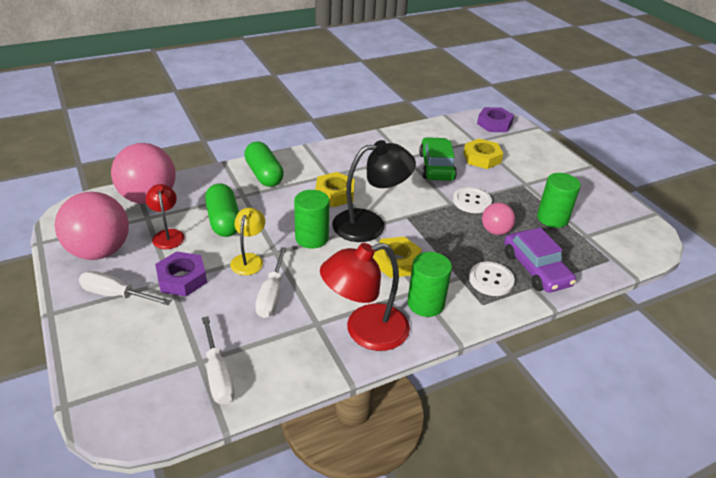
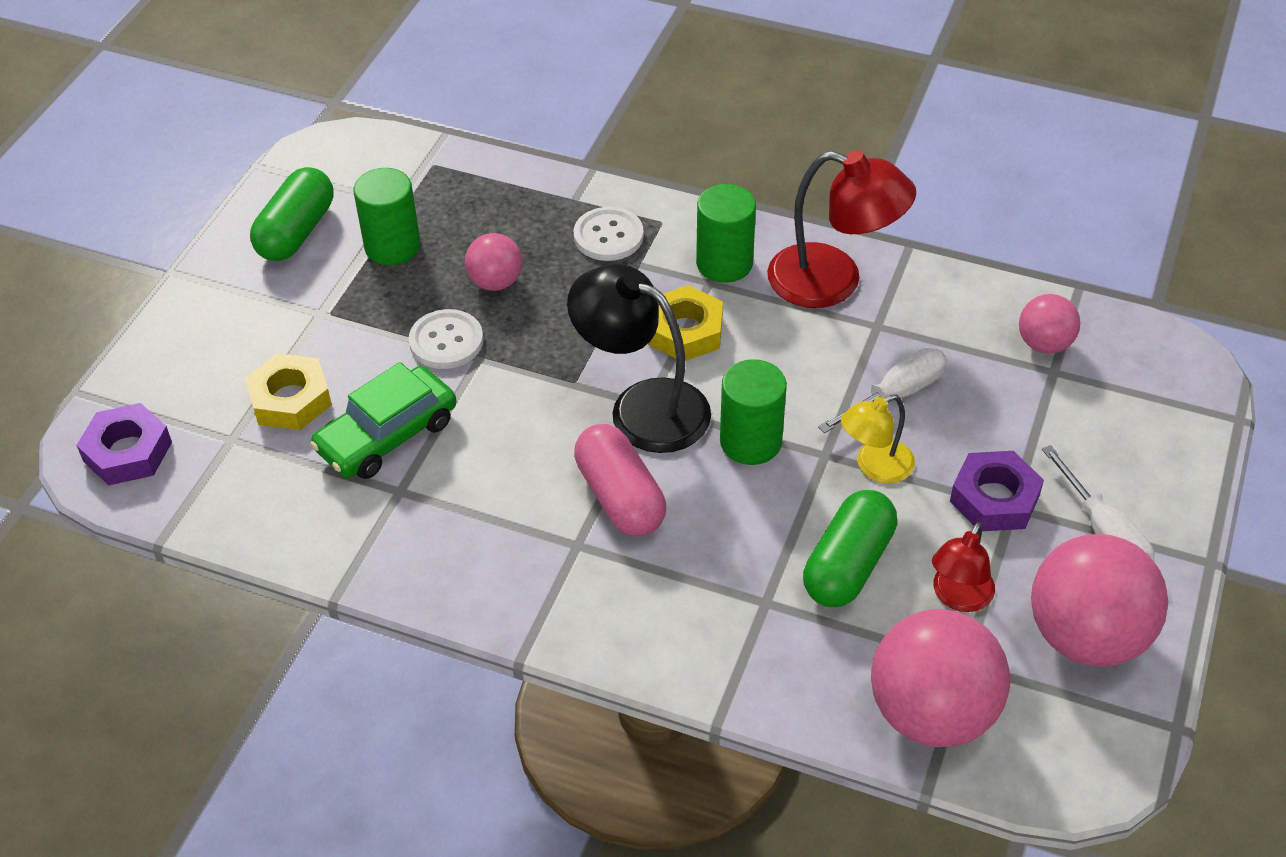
camera: 130 degrees left, 10 degrees up
white screwdriver [202,316,235,404] -> pink ball [1019,294,1080,354]
green capsule [244,142,284,187] -> green capsule moved to [250,167,333,261]
yellow nut [315,172,355,207] -> pink capsule [574,424,666,536]
purple car [504,227,576,293] -> none

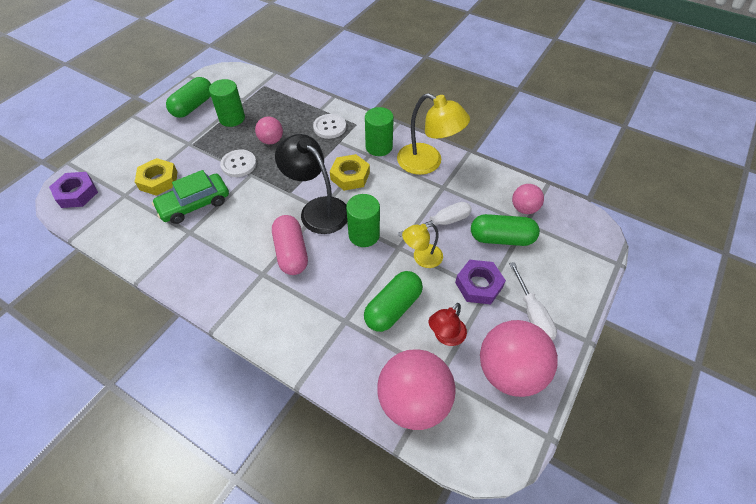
camera: 10 degrees right, 5 degrees up
red lamp [767,151,916,308] -> yellow lamp [397,93,470,175]
none -> green capsule [471,214,540,246]

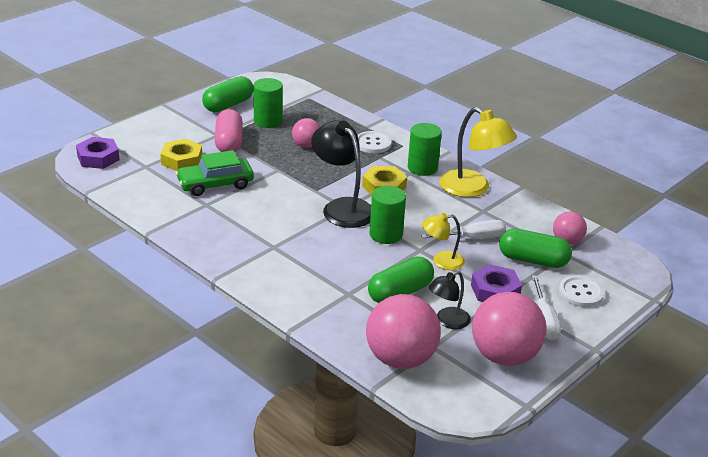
camera: 10 degrees right, 20 degrees down
white button [220,150,257,177] -> white button moved to [559,276,604,307]
pink capsule [272,215,308,275] -> pink capsule moved to [215,109,243,152]
red lamp [429,303,467,346] -> black lamp [428,271,471,329]

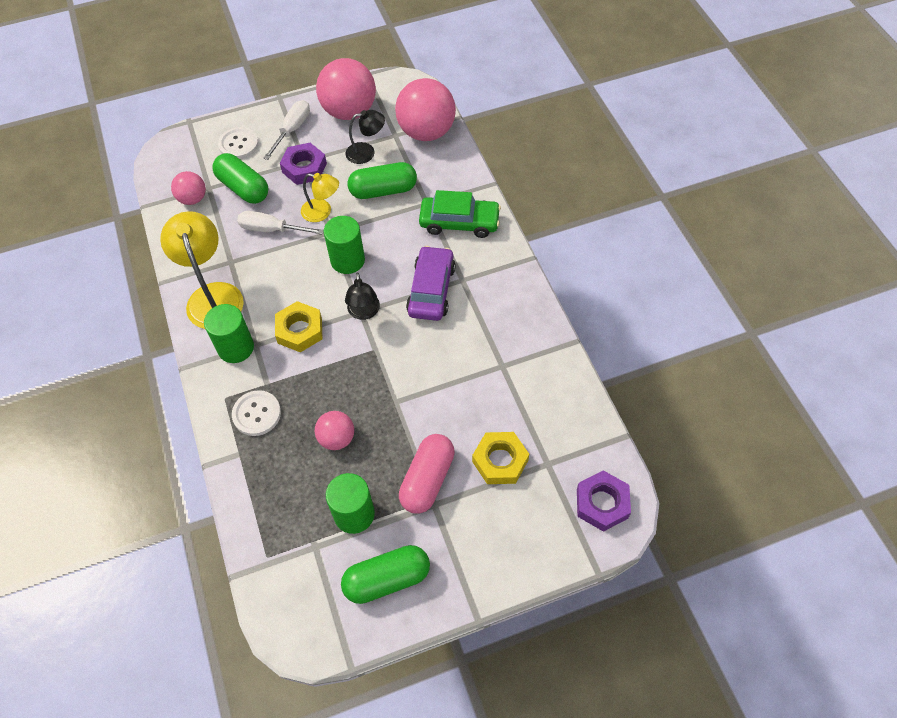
camera: 150 degrees left, 25 degrees up
green car [175,150,254,196] -> green car moved to [419,190,501,238]
black lamp [311,120,371,228] -> black lamp [345,272,380,320], size x0.57
none -> purple car [406,246,455,321]

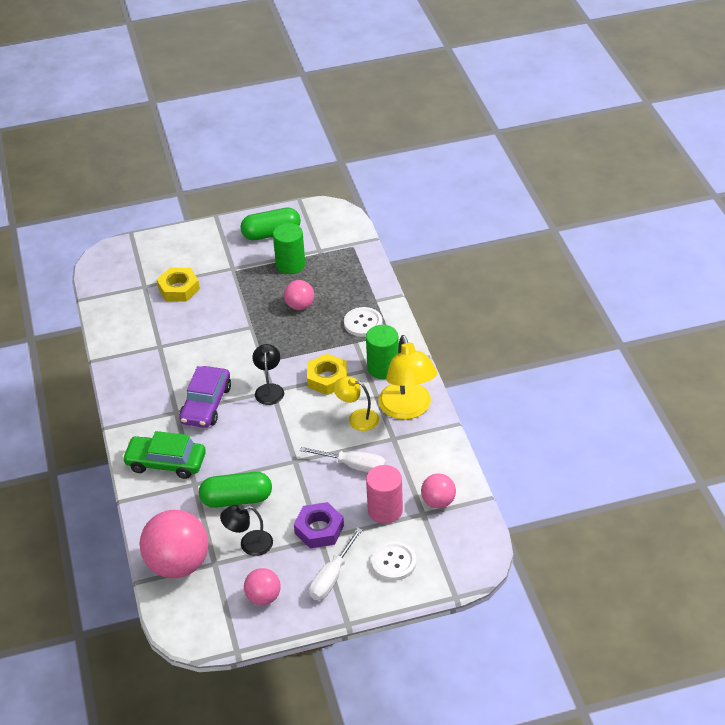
camera: 175 degrees left, 15 degrees down
green capsule [212,153,268,204] -> pink cylinder [366,465,403,524]
yellow lamp [301,173,339,222] -> yellow lamp moved to [333,376,379,431]
pink ball [316,58,376,120] -> pink ball [244,568,281,605], size x0.53
green cylinder [324,216,365,274] -> none
pink capsule [399,434,455,514] -> none
purple nut [577,470,631,532] -> none

